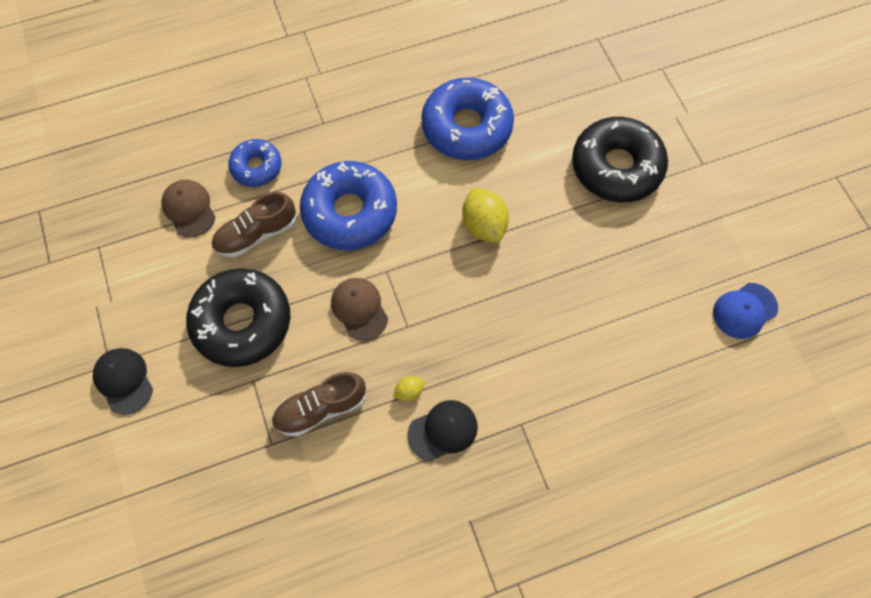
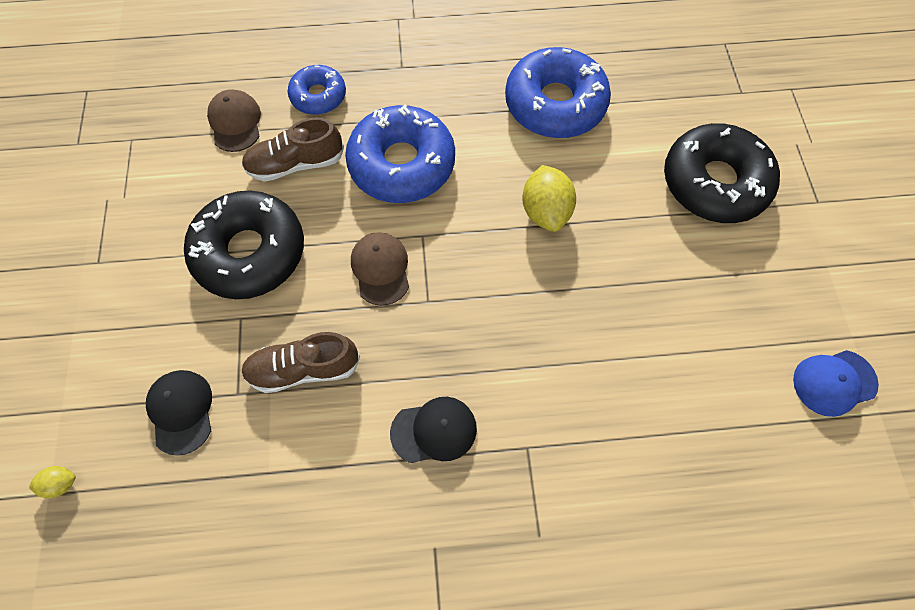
camera: 15 degrees right, 0 degrees up
black cap [93,348,153,415] -> black cap moved to [146,370,212,456]
yellow lemon [393,376,424,401] -> yellow lemon moved to [29,466,76,498]

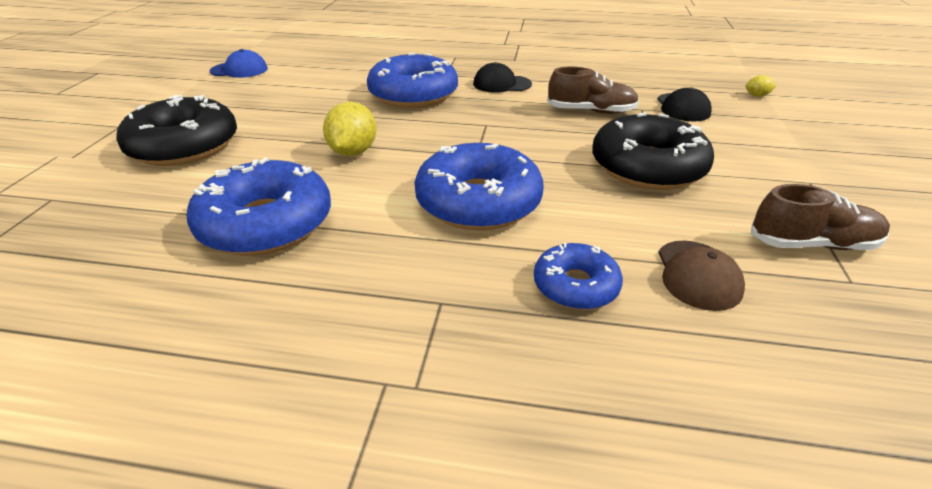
camera: 165 degrees left, 30 degrees down
brown shoe [242,118,344,182] -> brown shoe moved to [751,184,890,250]
brown cap [351,232,409,306] -> none
none -> blue donut [367,53,458,108]

